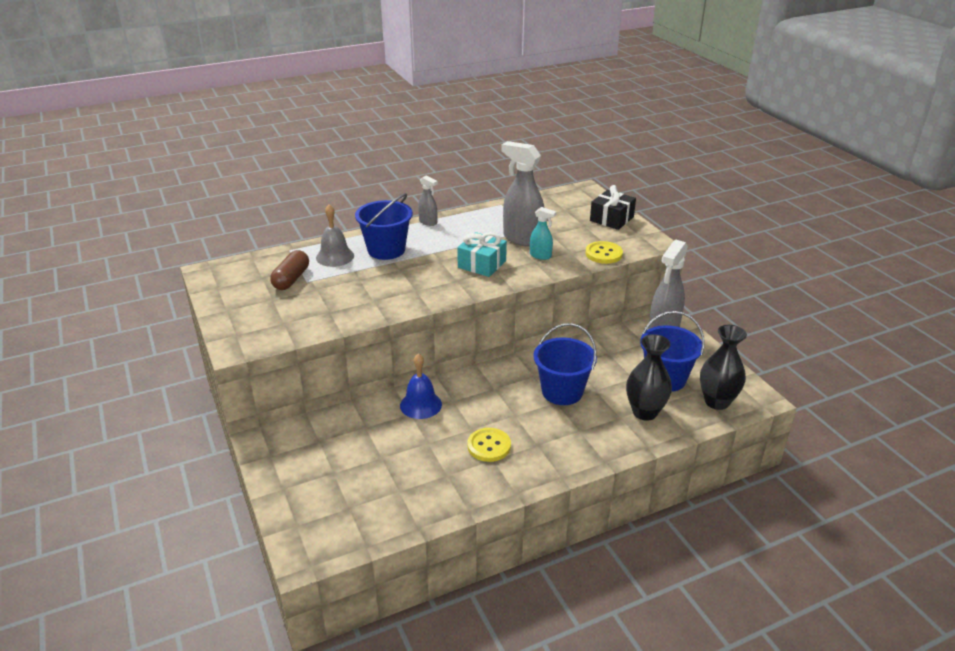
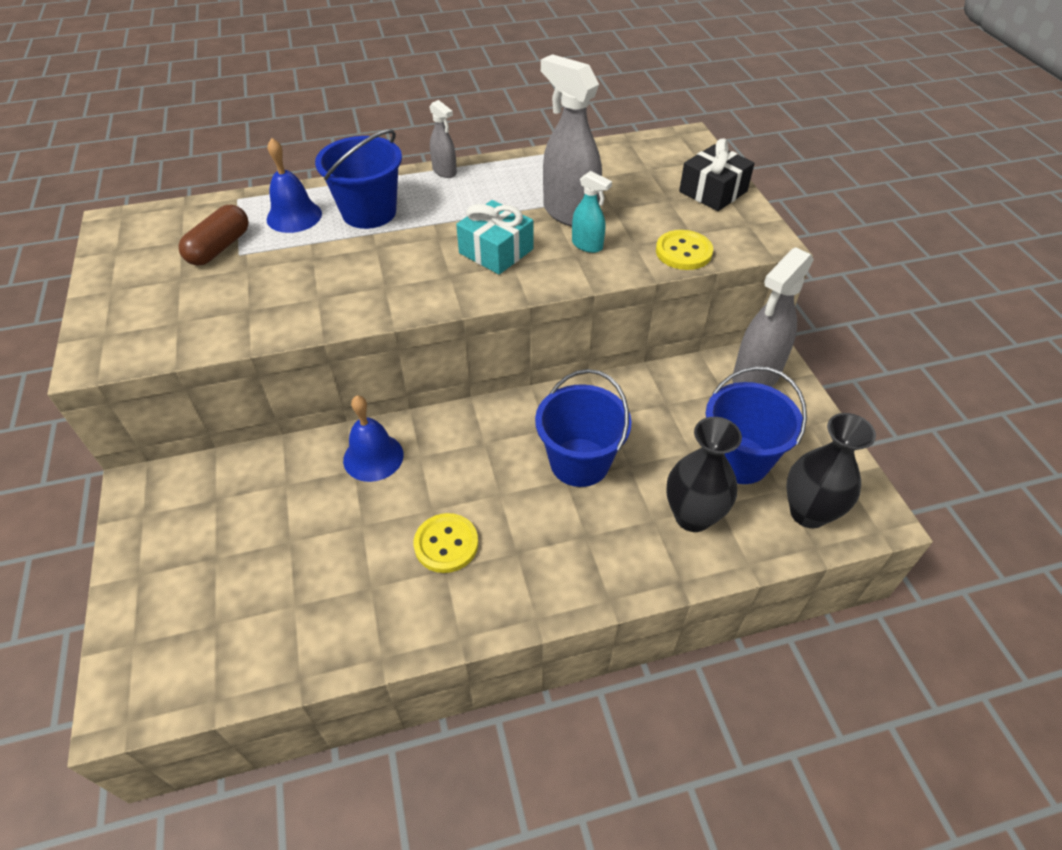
camera: 10 degrees right, 15 degrees up
grey bell [316,204,354,267] -> blue bell [267,138,322,233]

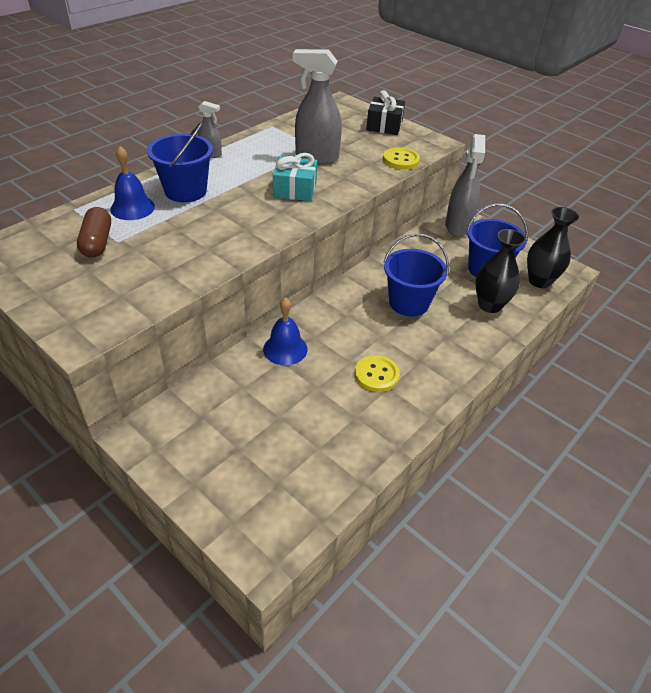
camera: 35 degrees left, 5 degrees down
turquoise spray bottle [572,171,612,253] -> none

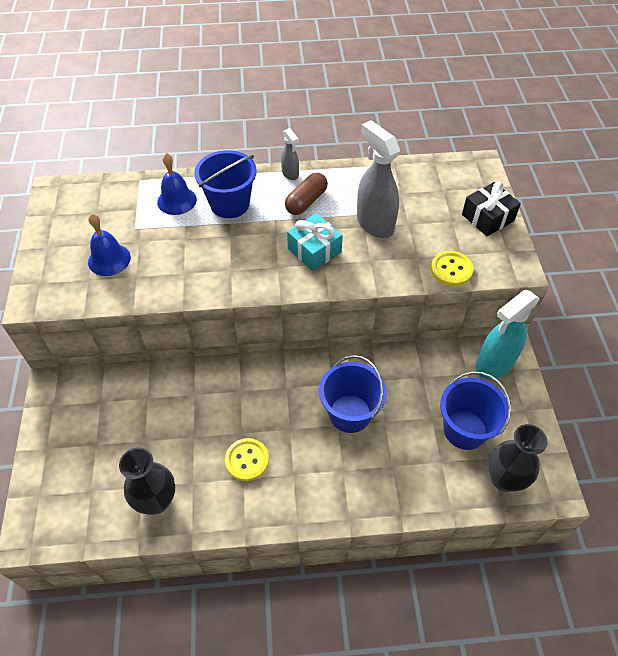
camera: 45 degrees right, 10 degrees up
brown capsule [77,207,111,258] -> brown capsule moved to [285,173,328,215]
blue bell [263,297,308,365] -> blue bell moved to [88,213,131,276]
grey spray bottle [445,134,485,237] -> turquoise spray bottle [476,290,540,379]
black vase [475,229,526,313] -> black vase moved to [119,447,175,515]

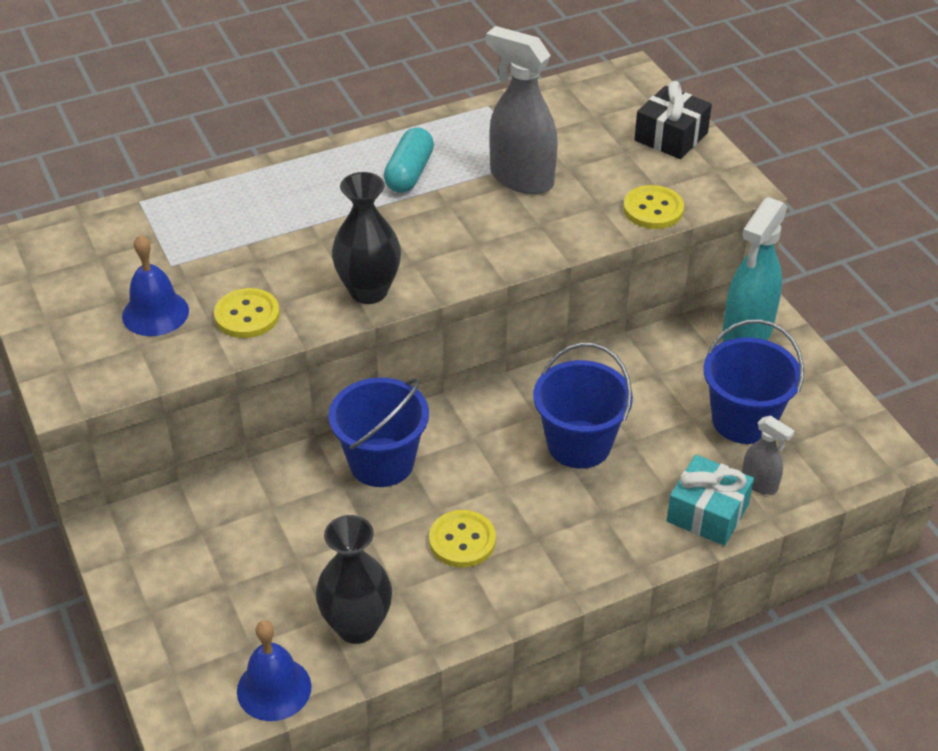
camera: 20 degrees left, 10 degrees down
blue bell [157,153,197,215] -> blue bell moved to [237,620,311,721]
blue bucket [194,150,257,218] -> blue bucket moved to [328,378,429,487]
grey spray bottle [281,128,299,180] -> grey spray bottle moved to [742,416,795,495]
brown capsule [285,173,328,215] -> turquoise capsule [384,127,434,193]
turquoise gift [287,213,343,271] -> turquoise gift moved to [667,455,754,546]
black vase [488,424,548,492] -> black vase moved to [332,172,401,304]
none -> yellow button [214,288,280,338]

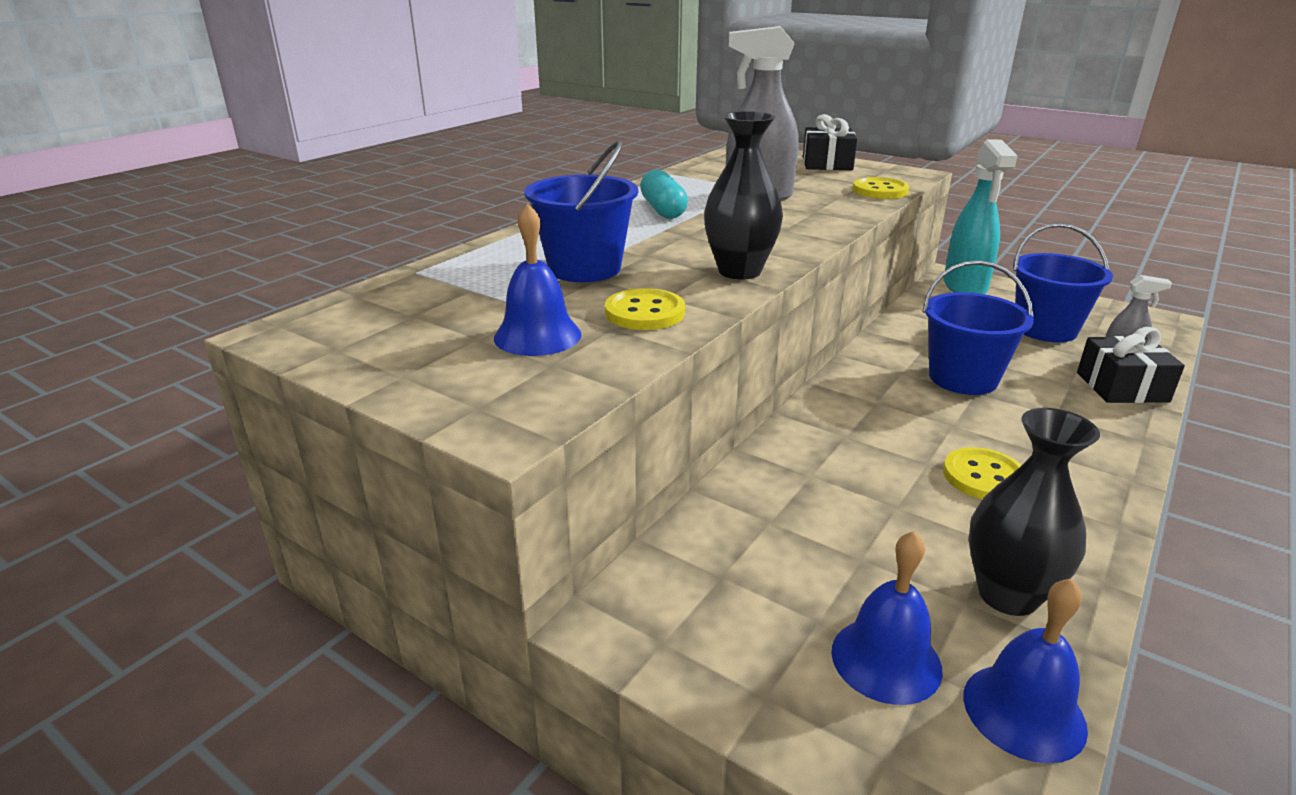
camera: 30 degrees left, 15 degrees down
blue bucket [328,378,429,487] -> blue bucket moved to [524,140,638,282]
turquoise gift [667,455,754,546] -> black gift [1077,327,1185,403]
none -> blue bell [831,531,943,705]

